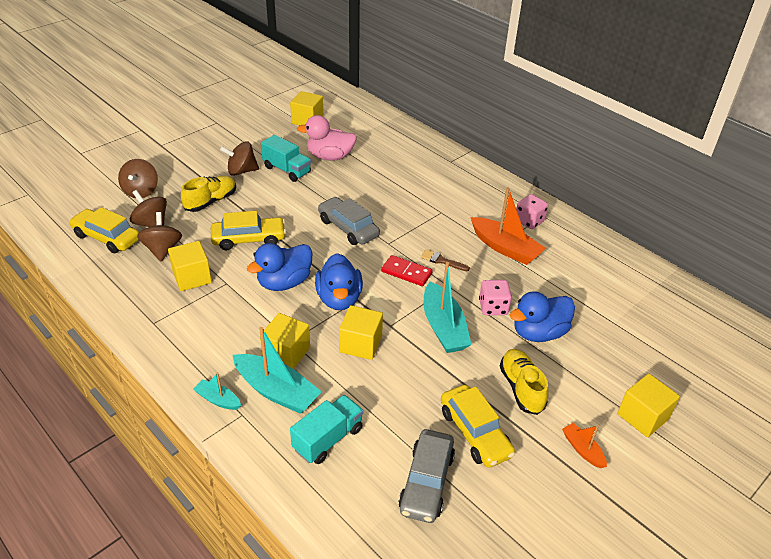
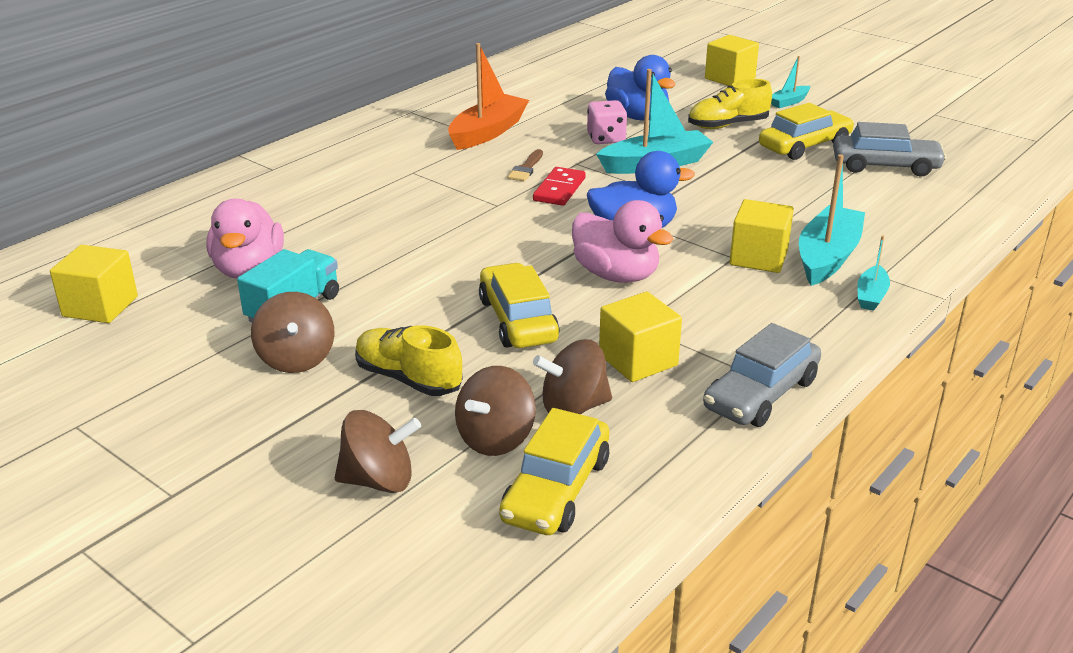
camera: 95 degrees left, 10 degrees down
blue duck [247,243,312,291] -> pink duck [572,200,673,283]
turquoise truck [290,395,363,464] -> none
grey car [318,197,380,245] -> grey car moved to [703,323,821,427]
yellow cube [339,305,383,360] -> none
pink dice [516,194,548,229] -> none
orange boat [562,423,607,468] -> turquoise boat [771,56,810,108]

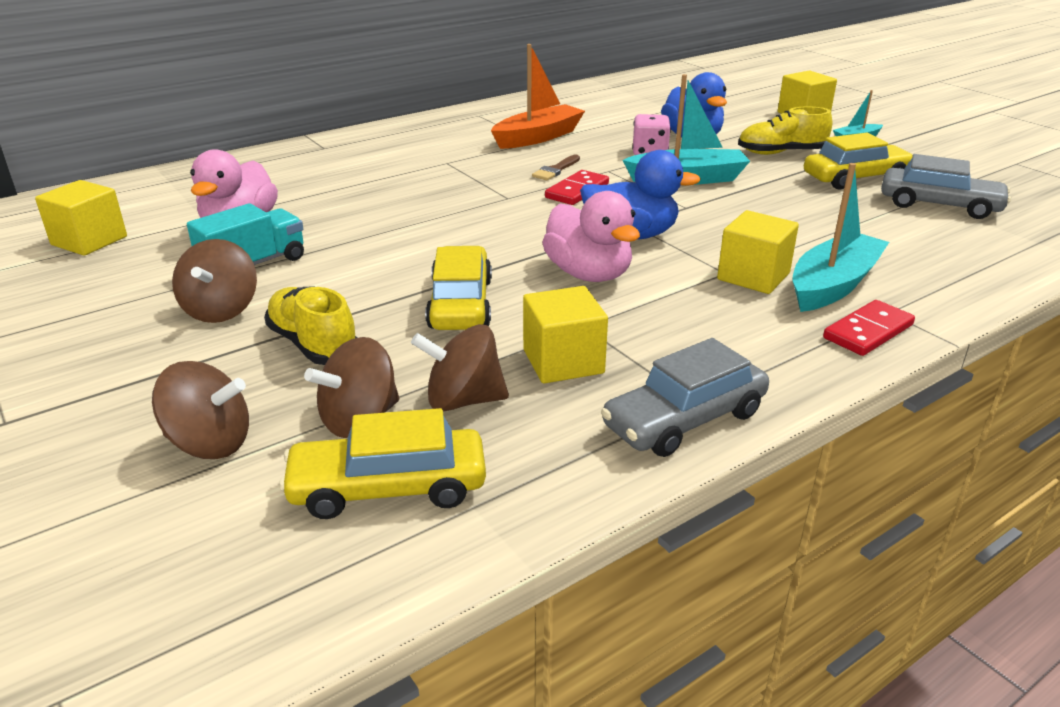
camera: 15 degrees right, 0 degrees up
yellow car [499,408,609,535] -> yellow car turned 45 degrees clockwise [279,408,486,519]
turquoise boat [857,236,890,311] -> red domino [823,300,915,356]

